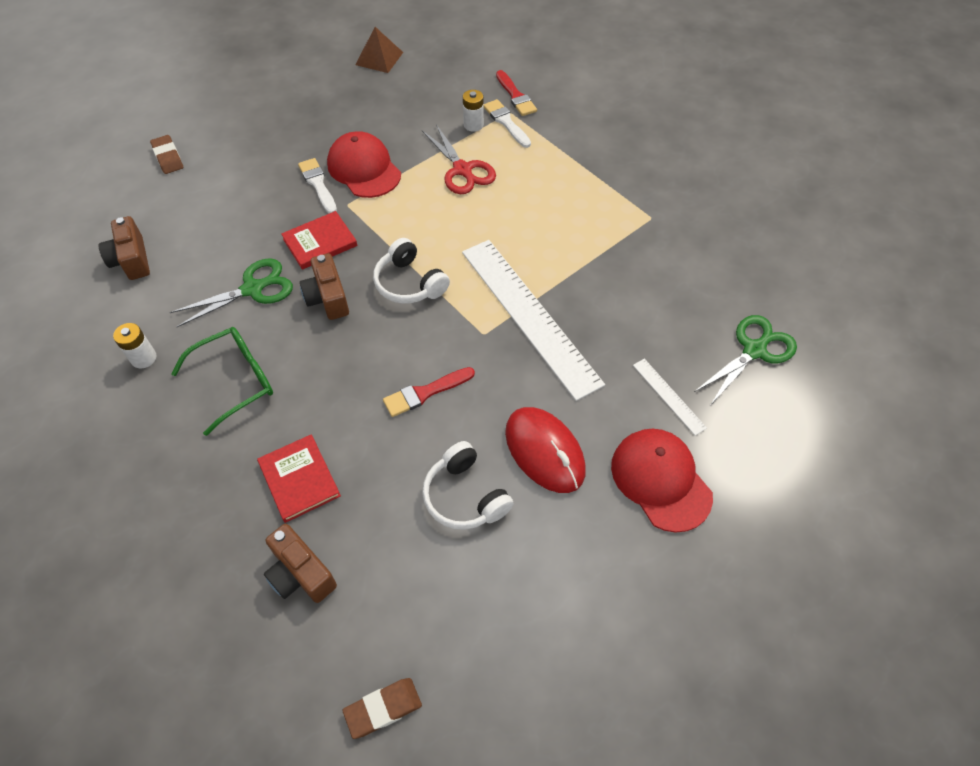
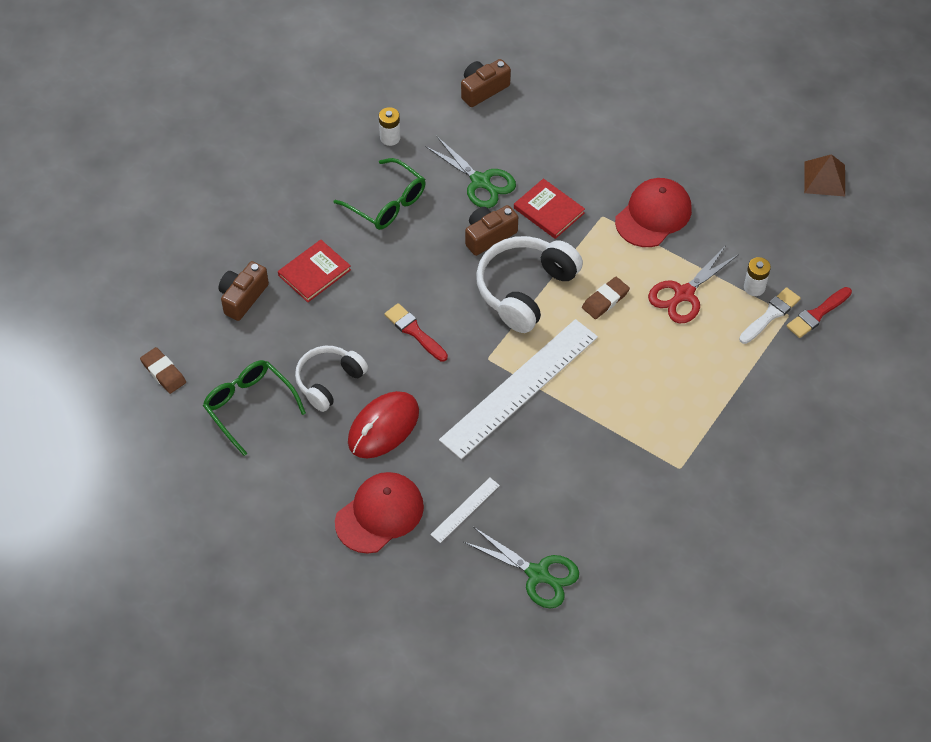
camera: 75 degrees right, 0 degrees up
brown eraser [150,135,183,174] -> brown eraser moved to [582,277,630,319]
white brush [298,158,337,213] -> none
white headphones [373,238,450,304] -> white headphones [476,236,583,333], size x1.54
none -> green glasses [203,360,306,456]

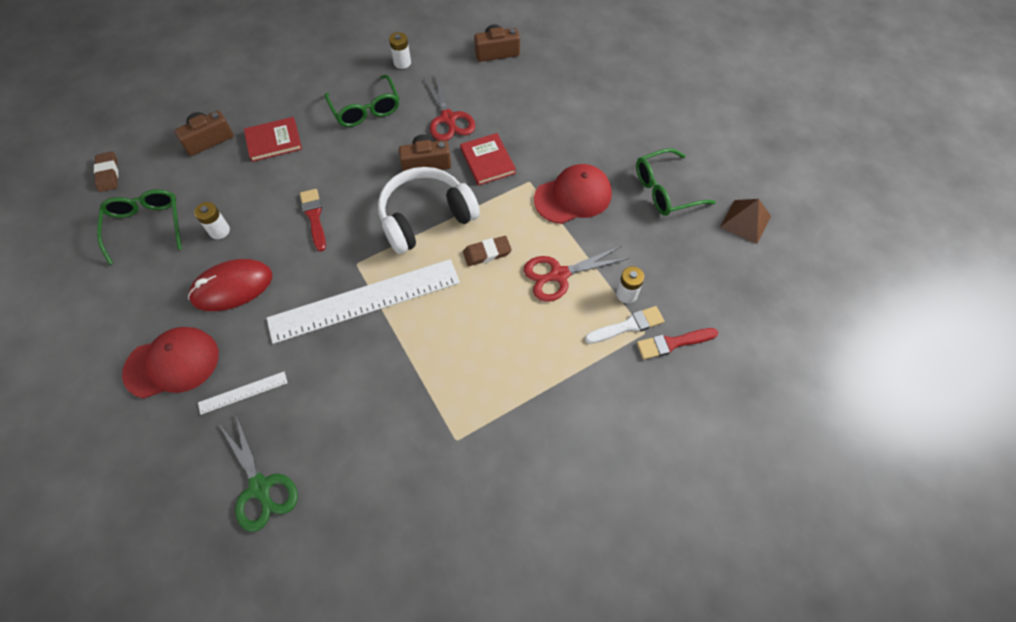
camera: 25 degrees right, 5 degrees up
white headphones [295,346,368,412] -> white battery [194,202,230,239]
green scissors [425,137,516,208] -> red scissors [424,75,475,141]
none -> green glasses [636,148,716,216]

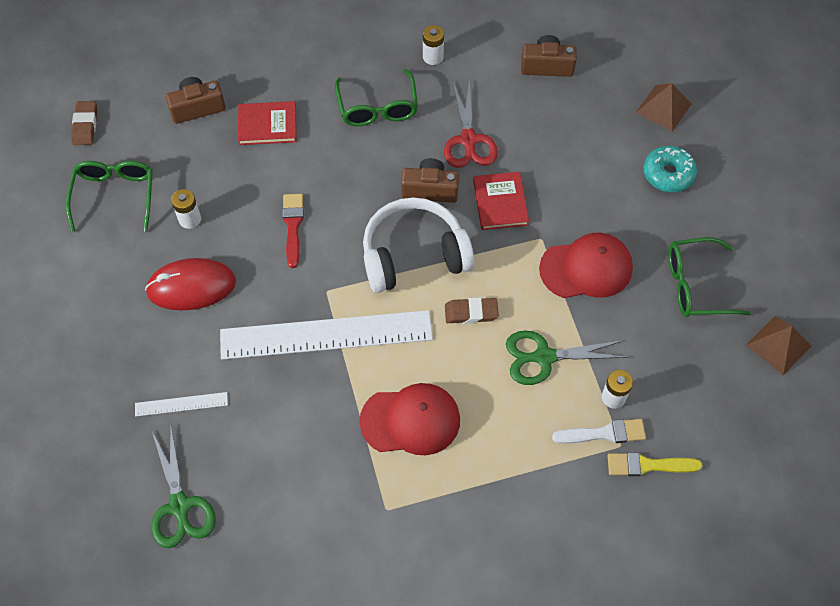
camera: 15 degrees right, 0 degrees up
red cap [122,327,219,399] -> red cap moved to [359,383,460,455]
red scissors [524,246,629,302] -> green scissors [506,330,628,385]
red brush [637,328,718,360] -> yellow brush [608,452,703,476]
none -> brown pyramid [636,83,692,131]
none -> turquoise donut [643,146,697,192]

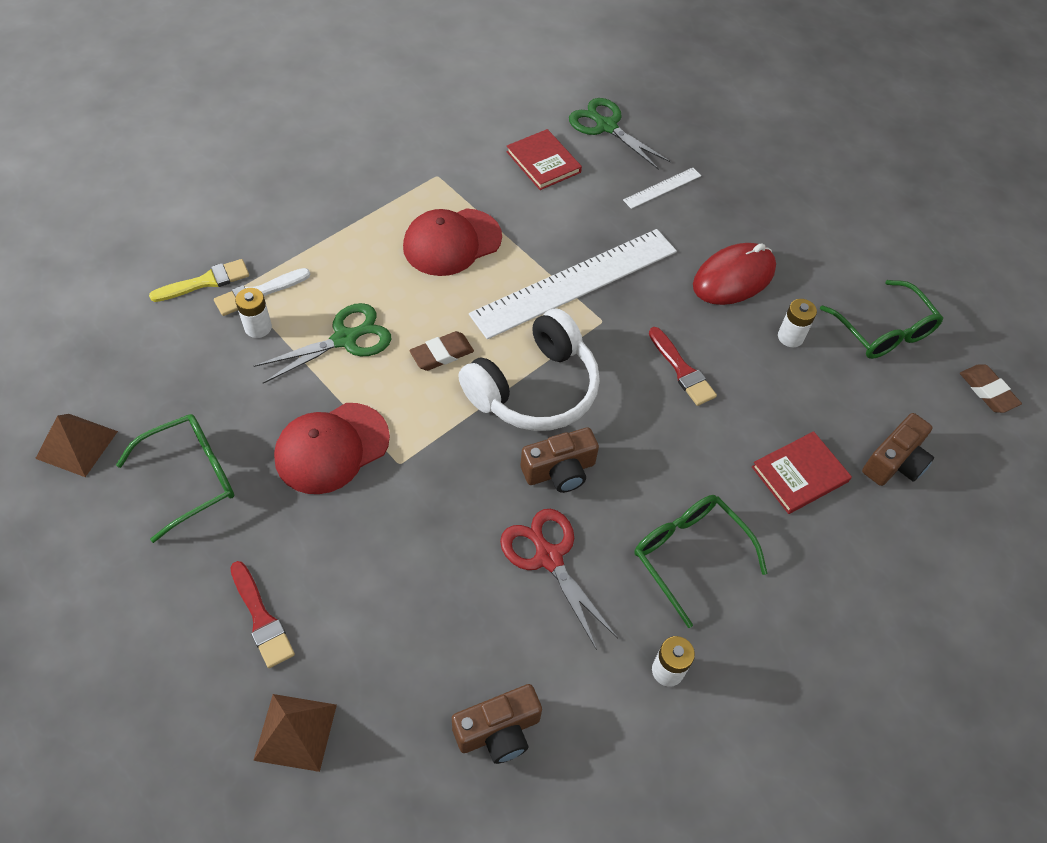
camera: 150 degrees right, 5 degrees down
red book [473,172,529,230] -> red book moved to [506,129,582,190]
turquoise donut [643,146,697,192] -> red brush [230,561,295,668]

